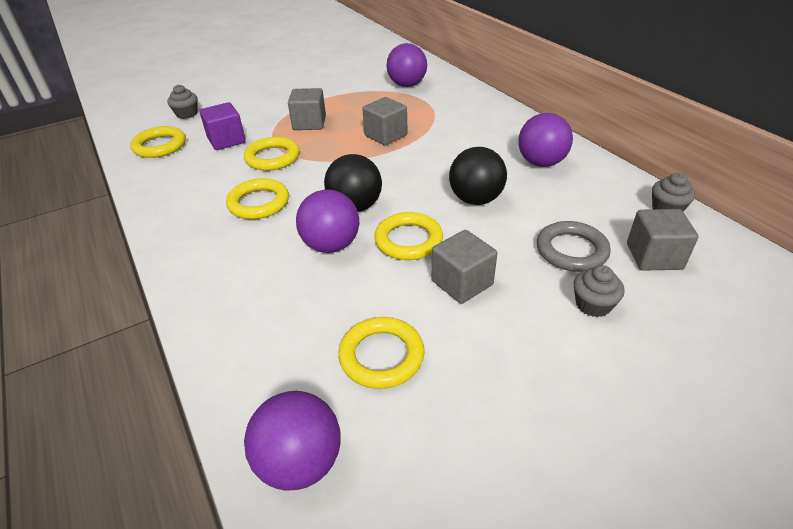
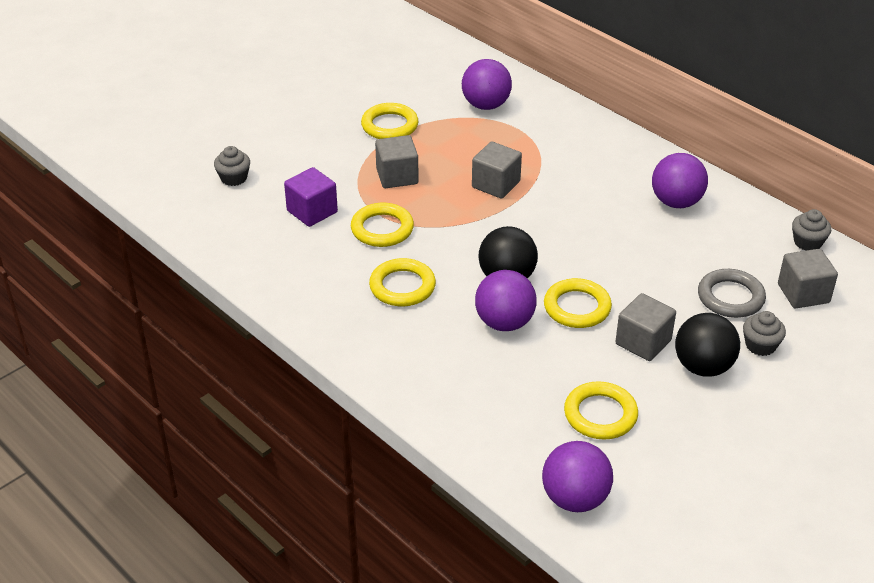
camera: 15 degrees left, 0 degrees up
yellow ring [130,126,186,158] -> yellow ring moved to [361,103,418,139]
black ball [449,147,507,205] -> black ball moved to [675,313,740,377]

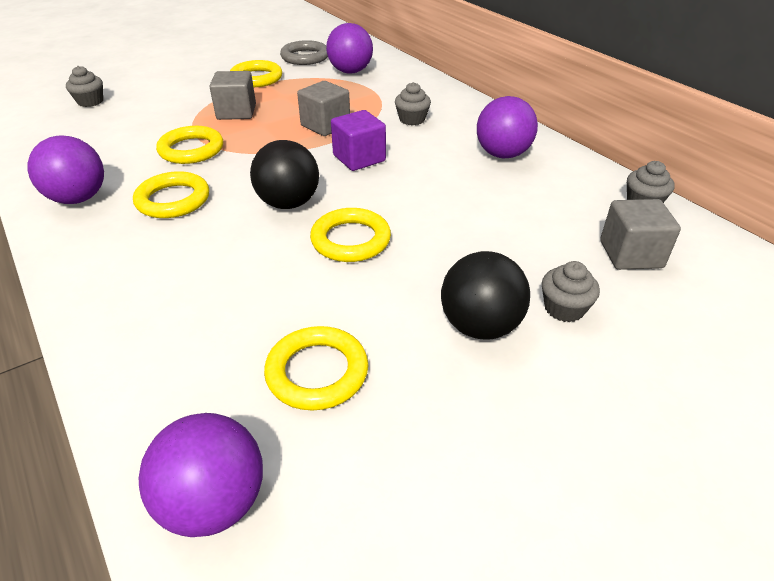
camera: 10 degrees right, 0 degrees up
purple cube [284,167,338,227] -> purple cube moved to [331,110,386,171]
purple ball [475,270,537,331] -> purple ball moved to [28,135,104,204]
grey cube [615,293,676,361] -> none
grey ring [698,269,766,318] -> grey ring moved to [280,40,328,65]
none -> grey cupcake [395,82,431,125]

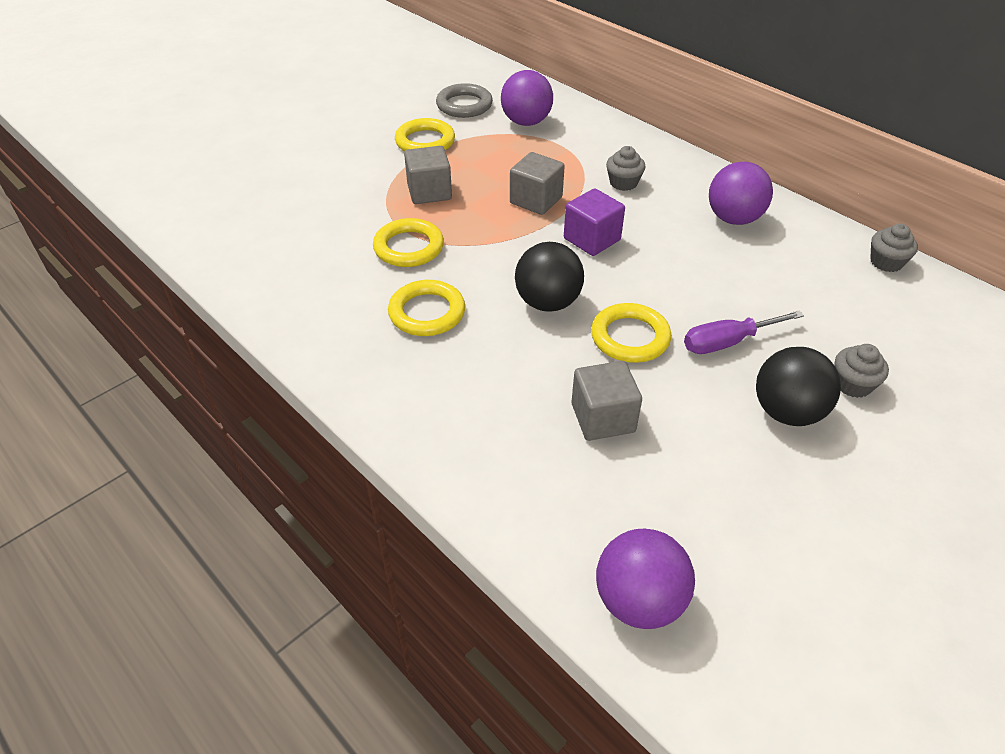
camera: 10 degrees left, 5 degrees up
purple ball [28,135,104,204] -> none
grey cupcake [66,66,103,107] -> none
yellow ring [264,326,368,411] -> none
grey cube [600,199,681,270] -> grey cube moved to [571,361,642,441]
none -> purple screwdriver [684,310,804,354]

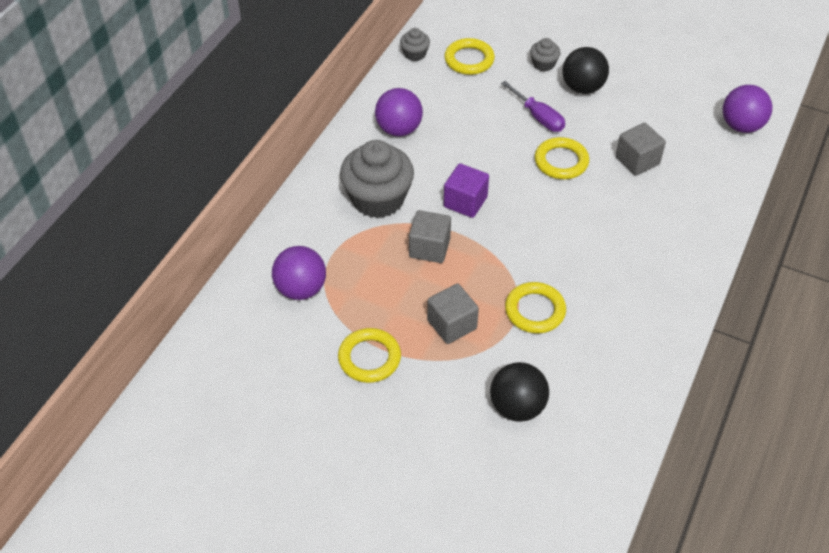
camera: 110 degrees left, 5 degrees up
yellow ring [388,280,465,336] -> yellow ring moved to [444,38,495,75]
grey ring [436,83,493,118] -> none
black ball [515,242,584,312] -> black ball moved to [490,362,549,422]
grey cupcake [606,146,646,191] -> grey cupcake [340,140,414,218], size x2.15

